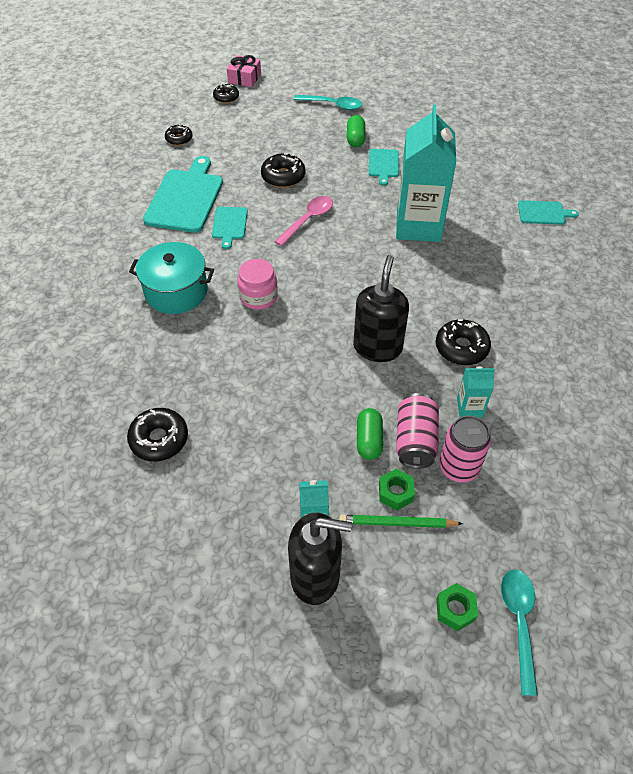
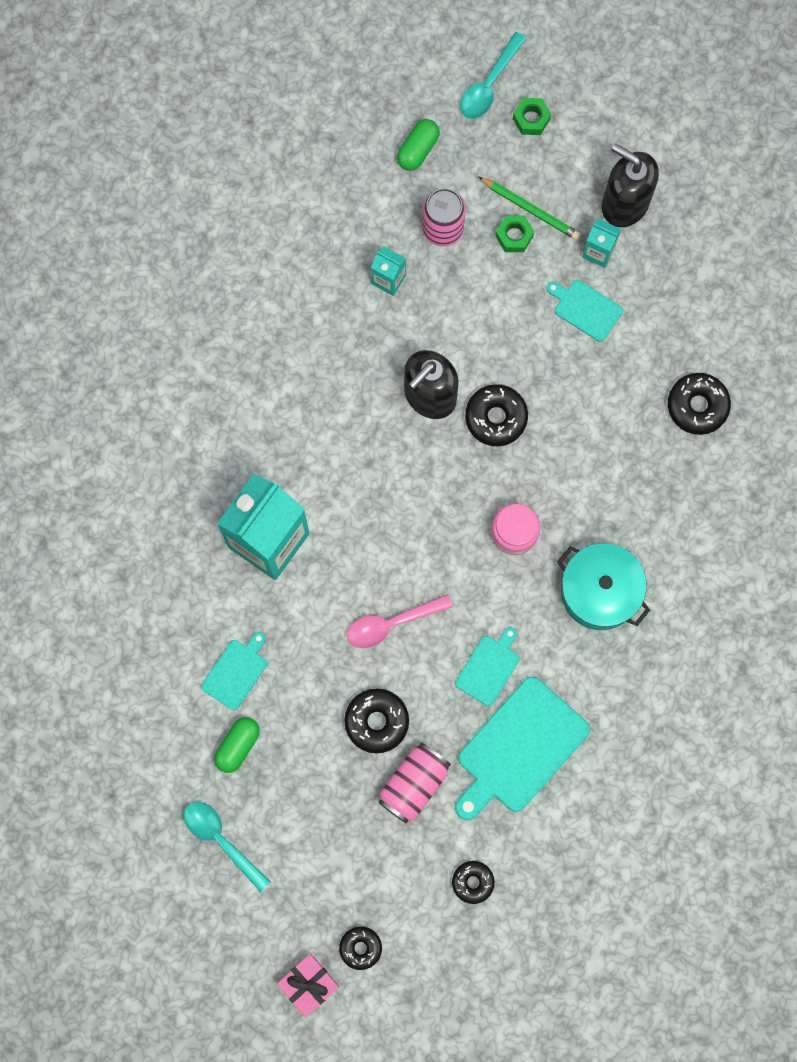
camera: 150 degrees left, 25 degrees up
green capsule [357,408,383,460] -> green capsule moved to [397,119,440,171]
pink can [396,393,439,469] -> pink can moved to [379,743,451,823]
black donut [436,319,491,365] -> black donut moved to [465,384,528,446]
turquoise cutting board [518,200,579,225] -> turquoise cutting board moved to [547,280,623,342]

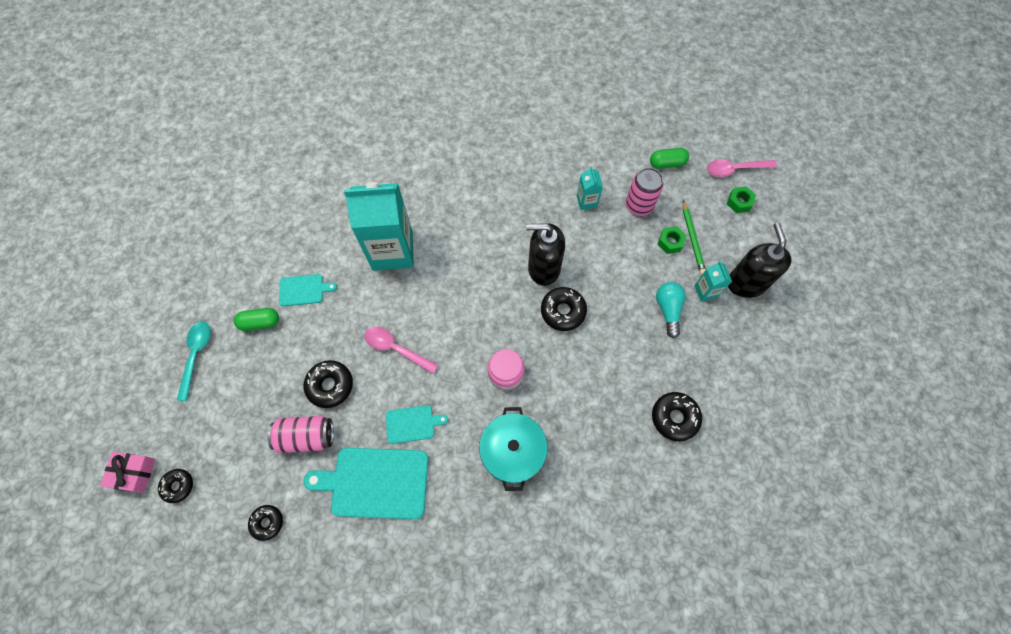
camera: 50 degrees right, 10 degrees down
turquoise spoon [460,32,527,119] -> pink spoon [707,159,777,177]
turquoise cutting board [547,280,623,342] -> turquoise light bulb [656,282,686,338]

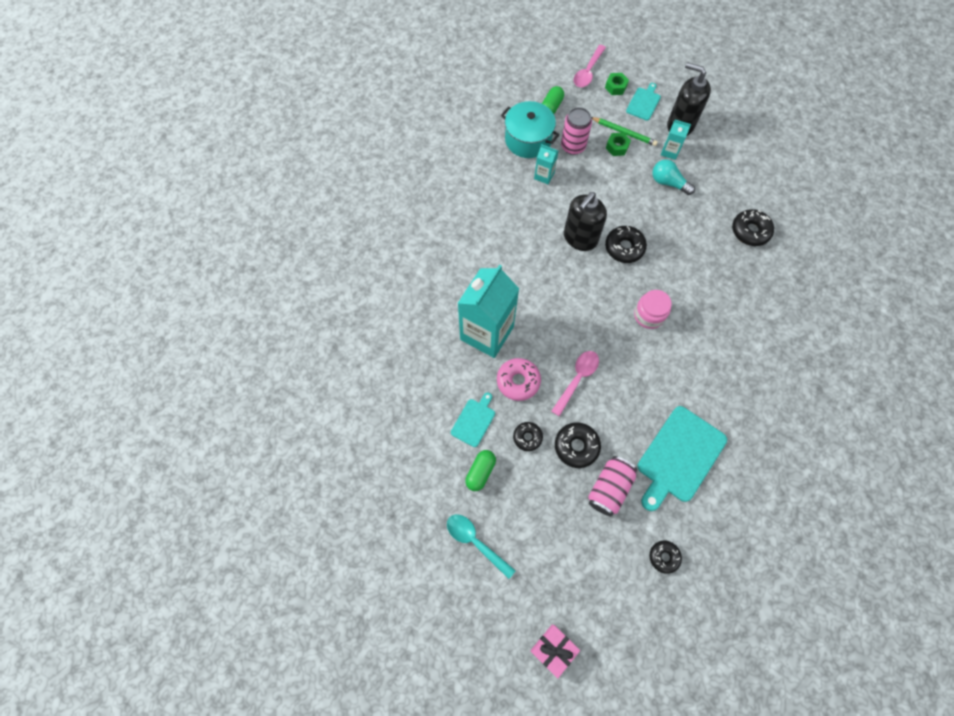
camera: 55 degrees left, 0 degrees up
black donut [158,469,193,503] -> black donut moved to [513,422,543,451]
pink spoon [365,326,438,374] -> pink spoon turned 150 degrees clockwise [551,351,599,416]
turquoise cutting board [386,405,448,444] -> turquoise cutting board moved to [626,83,661,121]
turquoise pot [479,407,548,491] -> turquoise pot moved to [501,101,559,158]
none -> pink donut [497,358,541,401]

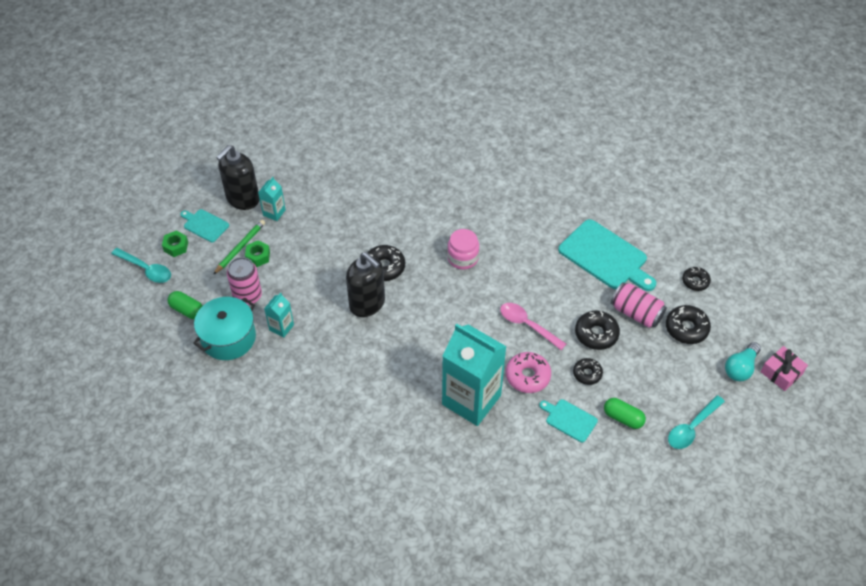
camera: 85 degrees left, 15 degrees down
pink spoon [574,45,606,87] -> turquoise spoon [111,248,171,283]
turquoise light bulb [653,159,695,195] -> turquoise light bulb moved to [725,342,761,381]
black donut [732,209,774,246] -> black donut moved to [666,305,711,344]

